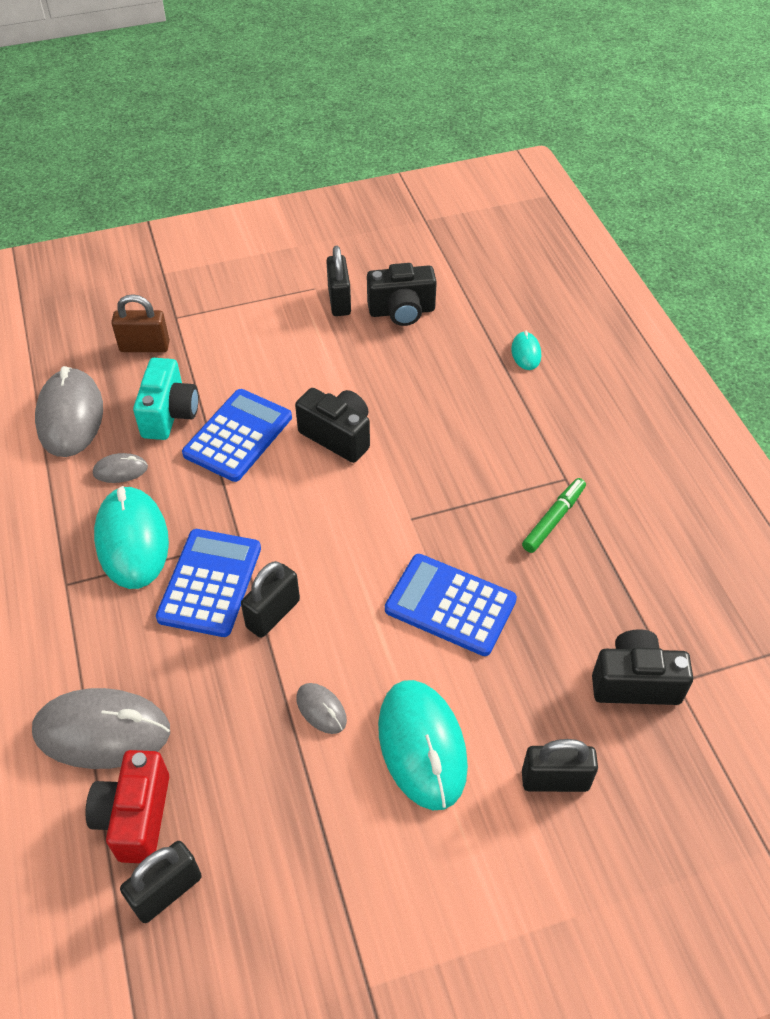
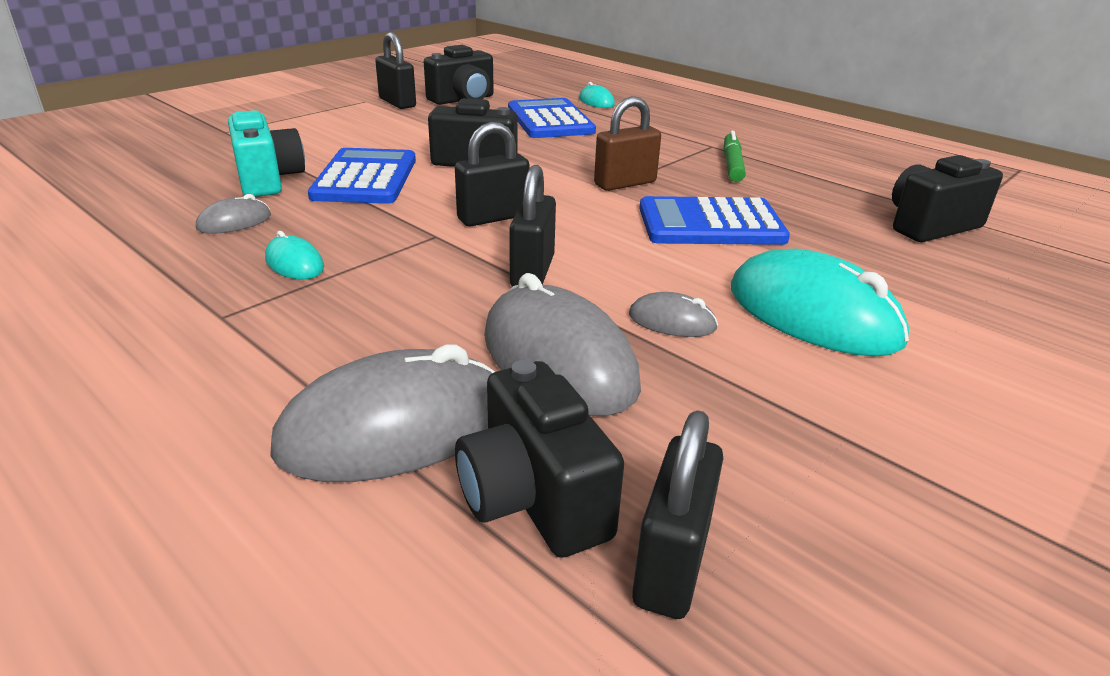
camera: 30 degrees left, 20 degrees down
grey mouse [35,366,103,457] -> grey mouse moved to [484,273,641,416]
red camera [85,750,169,863] -> black camera [455,360,624,558]
turquoise mouse [94,486,169,589] -> turquoise mouse [265,231,324,279], size x0.47
brown padlock [111,294,170,352] -> brown padlock moved to [594,96,661,191]
blue calculator [156,529,261,637] -> blue calculator moved to [508,98,596,138]
black padlock [522,739,598,792] -> black padlock moved to [455,122,530,226]

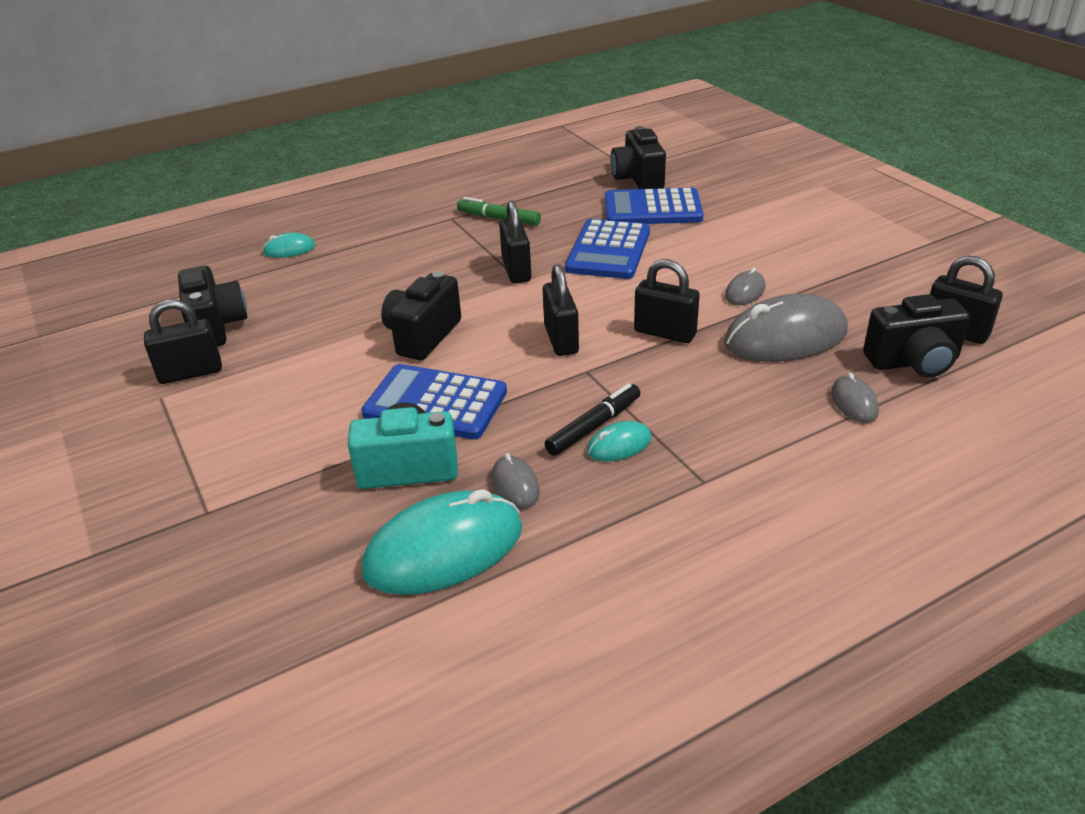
camera: 70 degrees left, 5 degrees up
grey mouse [270,344,495,482] -> grey mouse [831,372,879,423], size x0.47
blue calculator [508,98,596,138] -> blue calculator moved to [605,188,703,224]
brown padlock [594,96,661,191] -> black padlock [499,201,531,283]
turquoise mouse [731,248,909,356] -> turquoise mouse moved to [362,489,522,595]
none -> black marker [545,383,640,456]

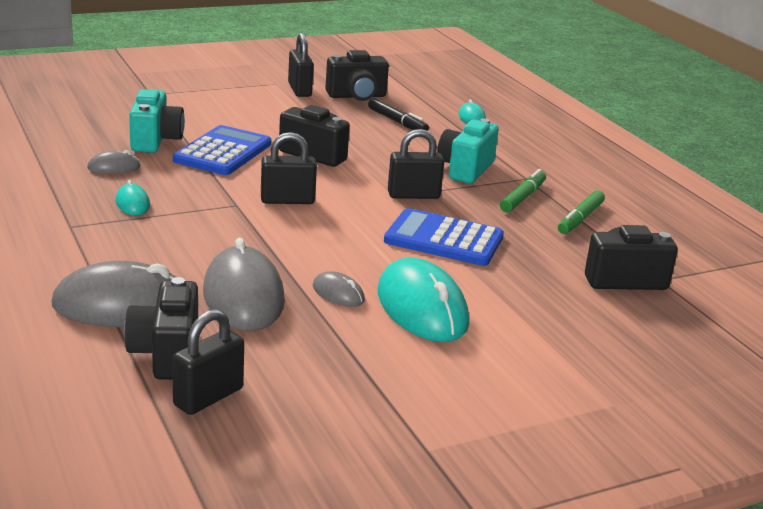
camera: 90 degrees right, 10 degrees down
turquoise mouse [362,489,522,595] -> turquoise mouse moved to [378,258,469,342]
black marker [545,383,640,456] -> black marker moved to [368,98,429,131]
blue calculator [605,188,703,224] -> none
black padlock [634,259,700,343] -> none
grey mouse [831,372,879,423] -> grey mouse [52,261,176,327], size x2.12
none -> turquoise camera [437,118,499,184]
none -> green marker [558,190,605,234]

